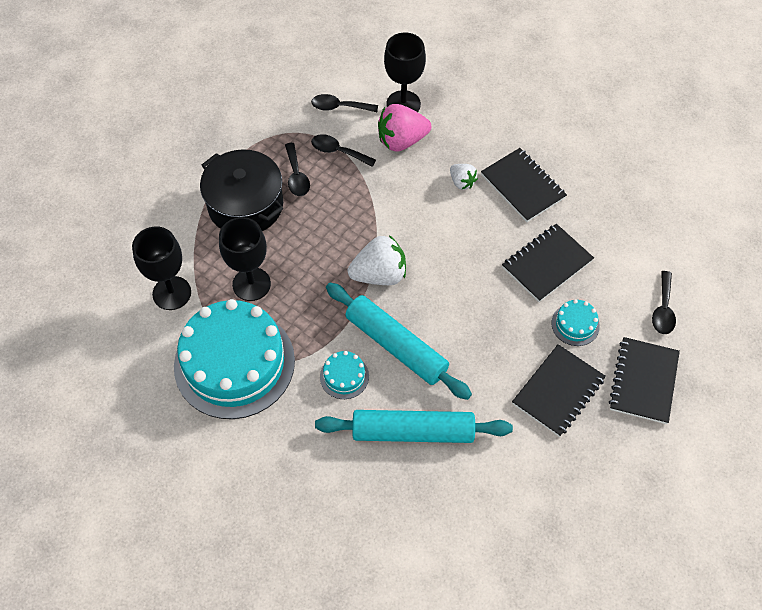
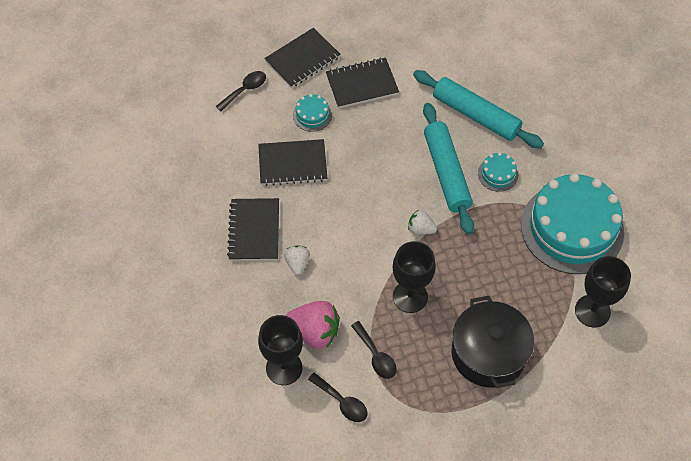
camera: 145 degrees left, 0 degrees up
black goblet [219,217,271,301] -> black goblet moved to [393,241,436,313]
black spoon [285,143,310,196] -> none
white strawberry [348,235,406,285] -> white strawberry [408,210,437,235], size x0.56

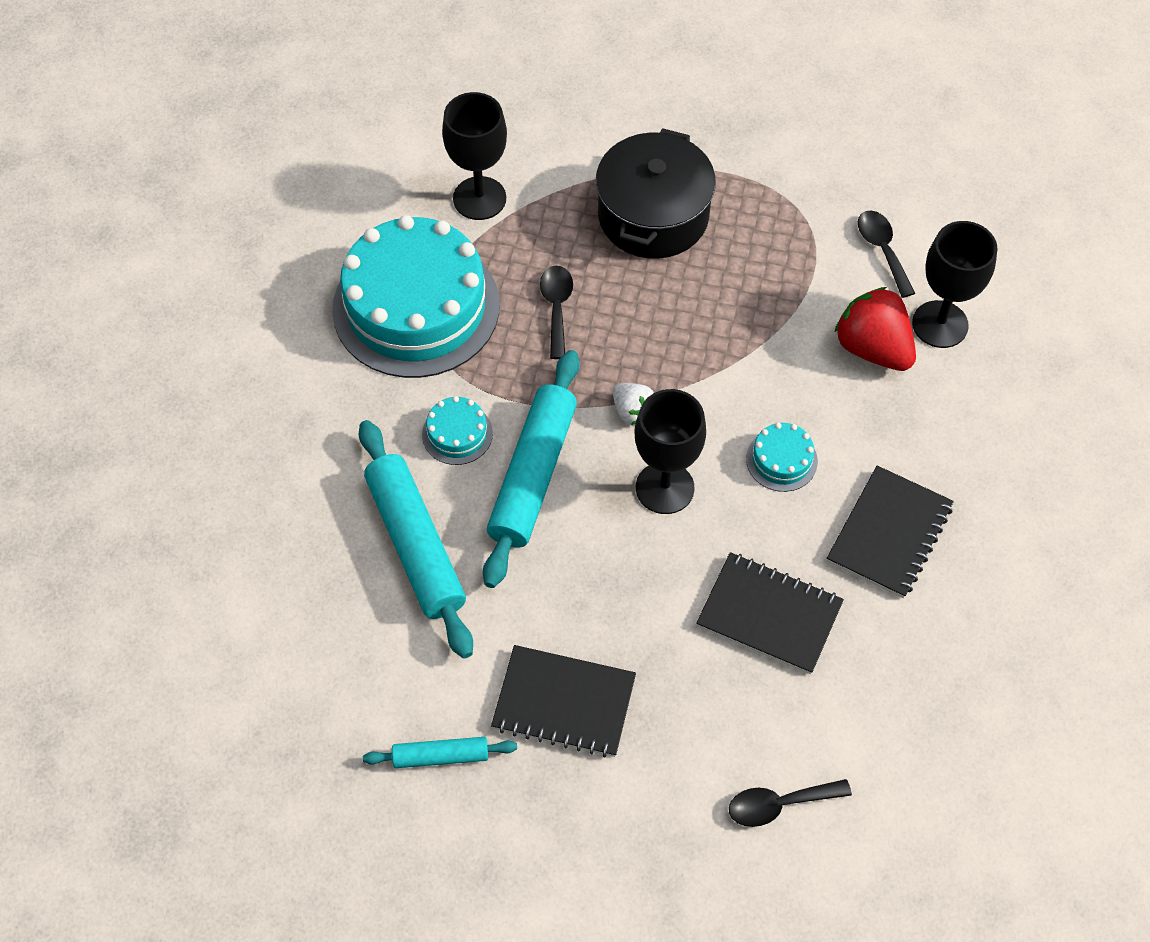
camera: 150 degrees left, 0 degrees up
black notebook [264,28,341,88] -> none
white strawberry [284,245,310,275] -> none
pink strawberry [286,301,340,349] -> red strawberry [834,287,916,371]
turquoise cake [293,94,332,132] -> turquoise cake moved to [746,422,818,492]
black spoon [351,321,397,379] -> black spoon moved to [540,266,573,359]
black goblet [393,241,436,313] -> black goblet moved to [635,389,706,514]
none -> turquoise rolling pin [363,737,517,768]

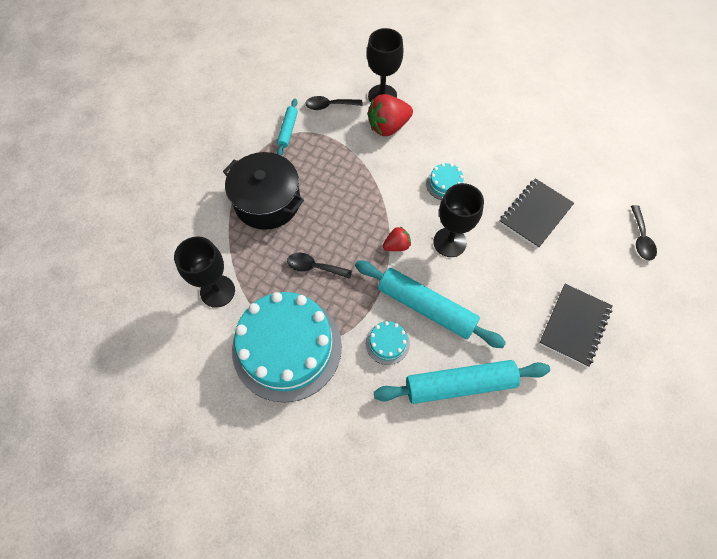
camera: 75 degrees left, 5 degrees up
turquoise rolling pin [363,737,517,768] -> turquoise rolling pin moved to [277,98,298,156]
white strawberry [613,383,654,425] -> red strawberry [383,226,411,251]
black notebook [827,466,954,598] -> none

